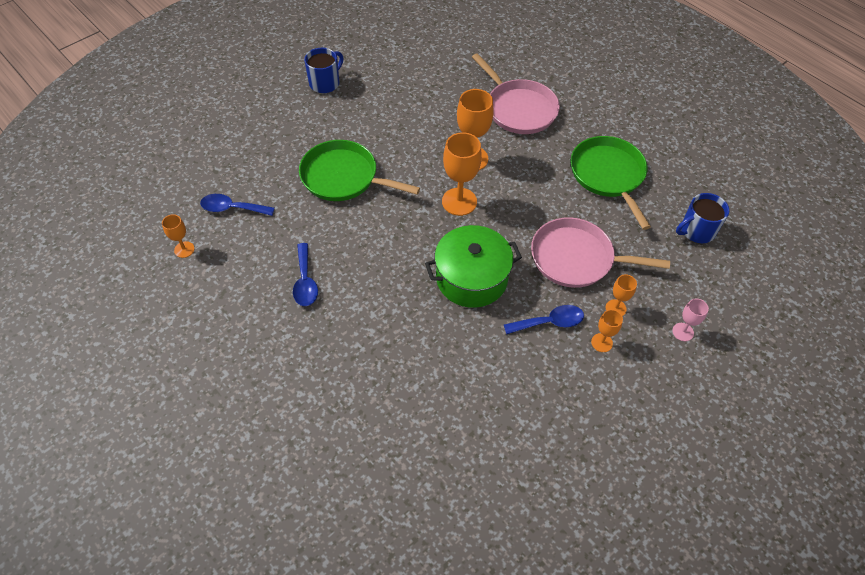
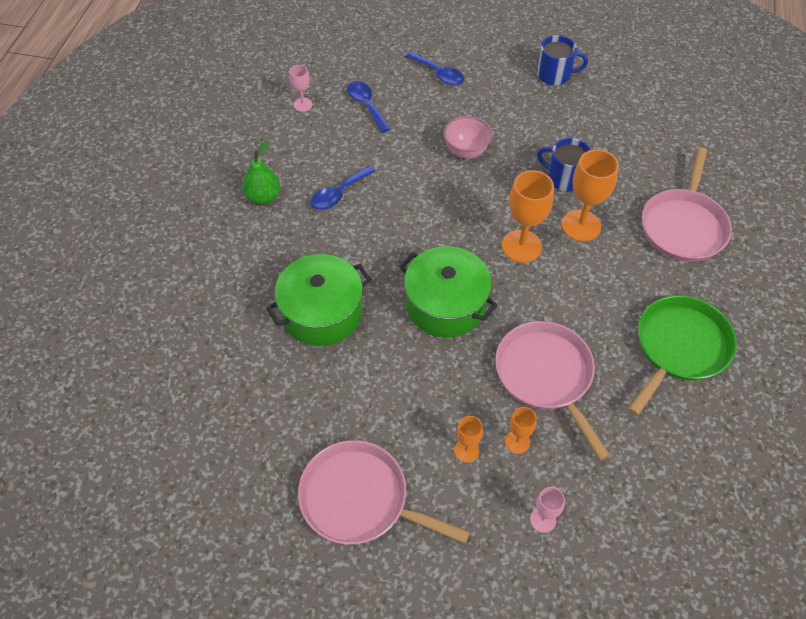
camera: 55 degrees right, 0 degrees up
orange goblet [162,214,194,258] -> pink goblet [289,65,313,112]
green pan [299,140,420,201] -> pink bowl [444,116,492,158]
blue spoon [504,305,584,334] -> blue spoon moved to [405,51,464,86]
blue mug [676,193,729,243] -> blue mug moved to [537,138,591,192]
none -> green pear [242,140,280,205]
none -> green pot [266,254,371,346]
none -> pink pan [298,440,470,545]

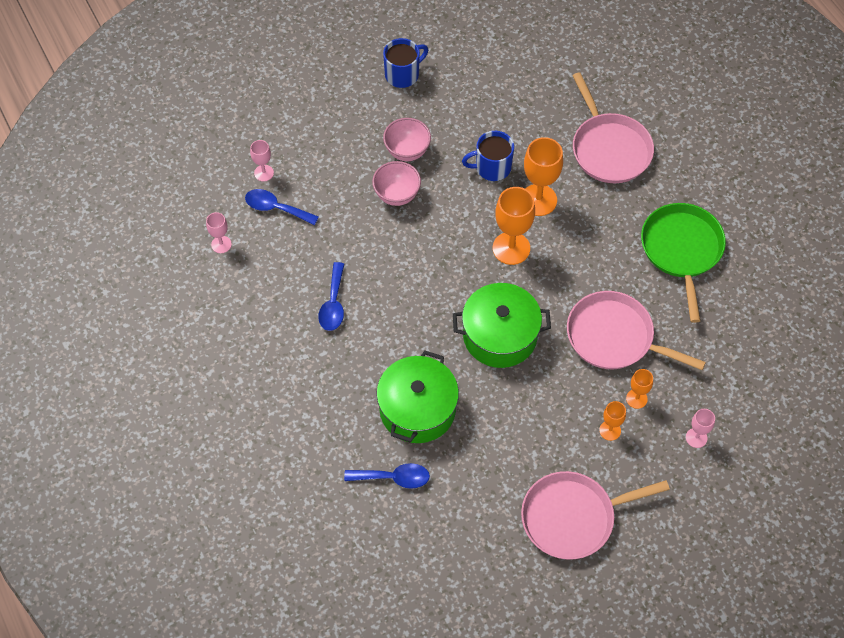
camera: 40 degrees left, 5 degrees up
green pear [242,140,280,205] -> none
blue spoon [405,51,464,86] -> blue spoon moved to [344,463,430,489]
none -> pink goblet [250,140,274,181]
none -> pink bowl [383,118,431,161]

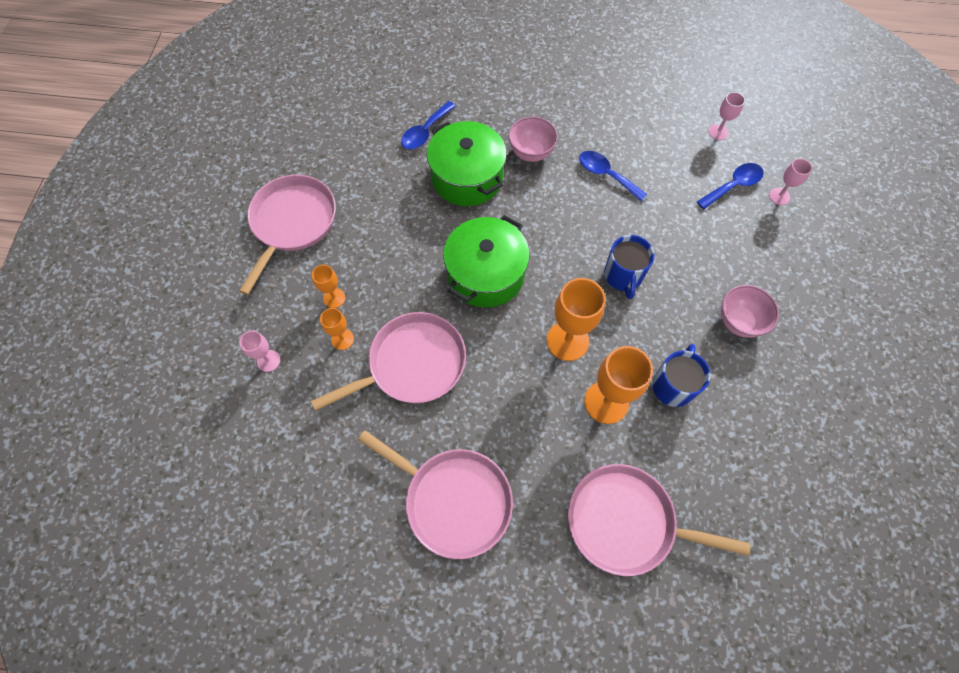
camera: 125 degrees right, 5 degrees up
pink bowl [372,161,421,206] -> pink bowl moved to [508,116,558,162]
blue mug [383,38,428,88] -> blue mug moved to [604,235,654,299]
green pan [641,203,726,323] -> pink pan [358,431,513,559]

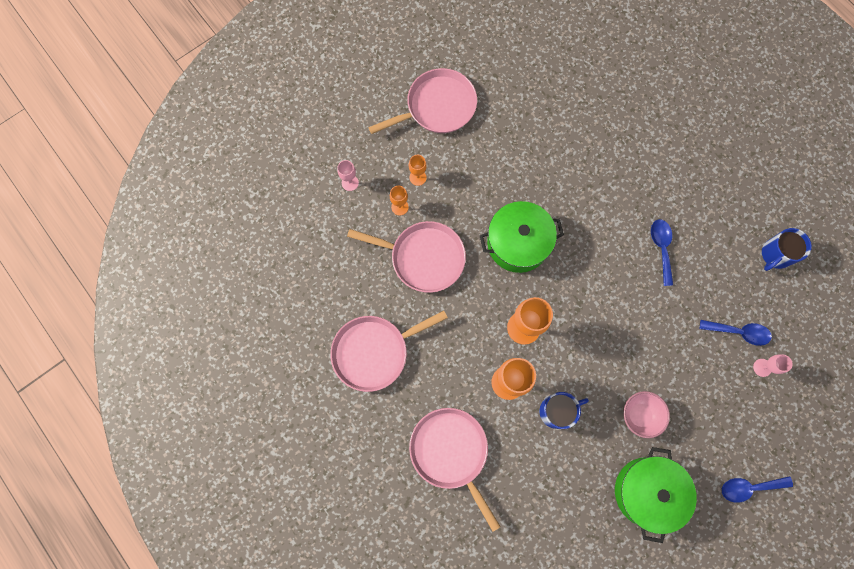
camera: 45 degrees right, 10 degrees up
pink pan [358,431,513,559] -> pink pan turned 75 degrees clockwise [330,310,448,392]
blue spoon [401,101,456,149] -> blue spoon moved to [722,476,793,503]
green pot [427,121,507,206] -> green pot moved to [615,447,697,543]
pink bowl [508,116,558,162] -> none
blue mug [604,235,654,299] -> blue mug moved to [762,228,812,271]
pink goblet [709,92,745,140] -> none

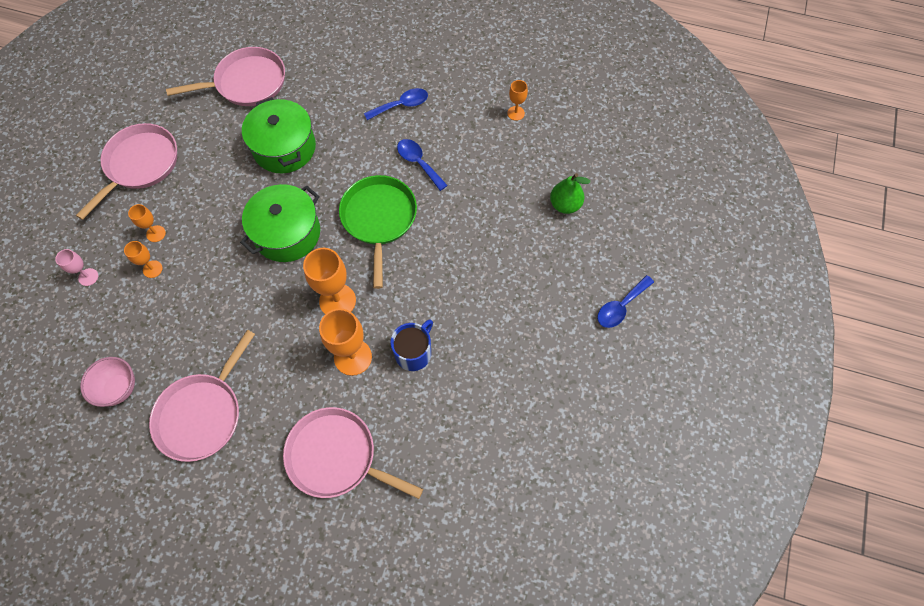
camera: 35 degrees left, 10 degrees down
pink pan [347,221,466,293] -> pink pan moved to [166,47,285,106]
green pot [615,447,697,543] -> green pot moved to [242,97,316,173]
pink bowl [624,391,670,438] -> pink bowl moved to [80,357,135,407]
blue spoon [700,320,772,346] -> blue spoon moved to [364,88,428,120]
pink goblet [753,354,793,377] -> green pear [550,173,590,214]
blue mug [762,228,812,271] -> orange goblet [507,80,528,121]
none -> green pan [339,175,417,289]

